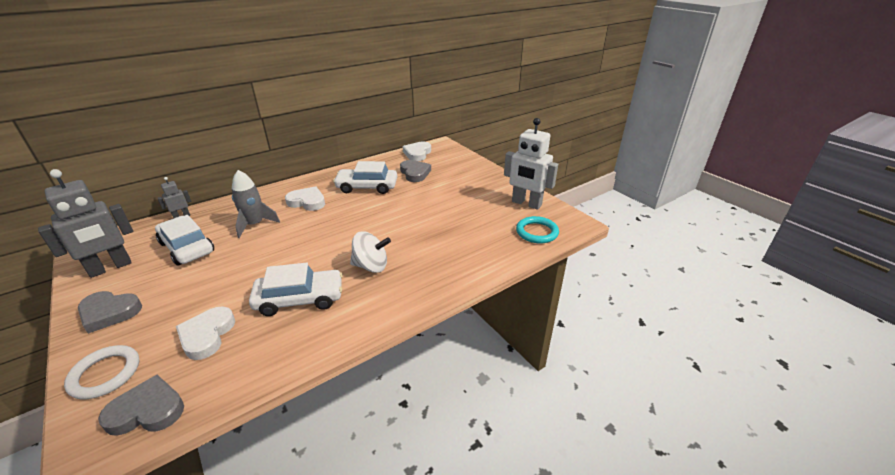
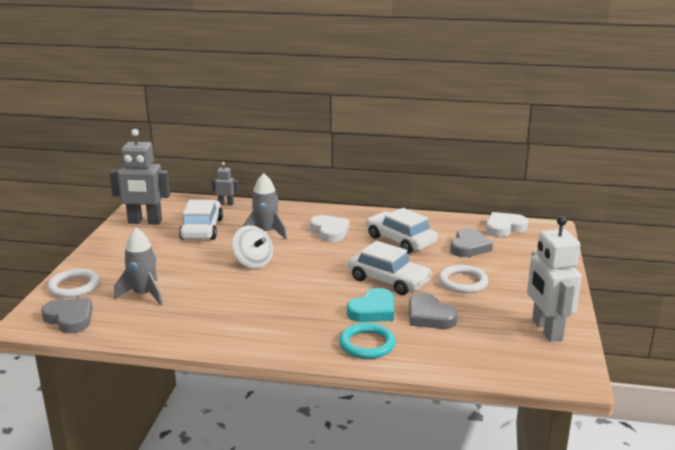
camera: 45 degrees right, 10 degrees down
grey heart [78,291,142,334] -> grey heart moved to [409,293,458,329]
white heart [176,307,235,360] -> grey rocket [114,228,163,306]
white car [249,263,343,316] -> white car moved to [348,241,432,295]
white spinning top [350,231,391,273] -> white spinning top moved to [232,225,273,269]
turquoise ring [516,216,559,244] -> turquoise ring moved to [339,323,396,359]
none -> turquoise heart [347,288,394,322]
none -> white ring [439,265,488,293]

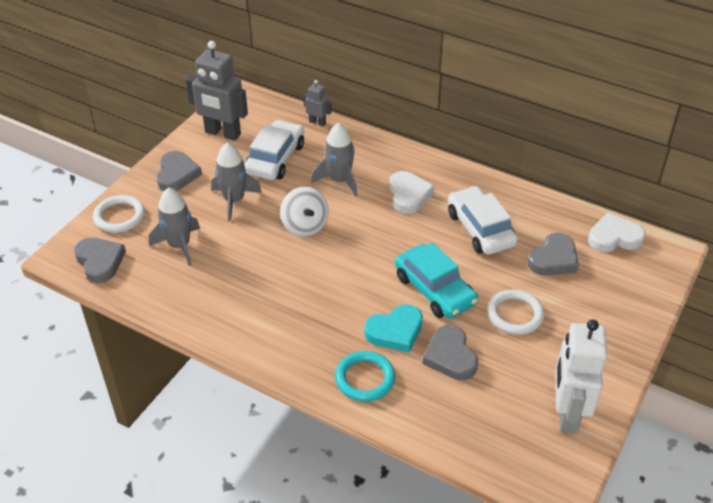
camera: 20 degrees right, 20 degrees up
white car [348,241,432,295] -> turquoise car [395,242,478,319]
none -> grey heart [156,151,202,191]
none -> grey rocket [211,142,262,221]

